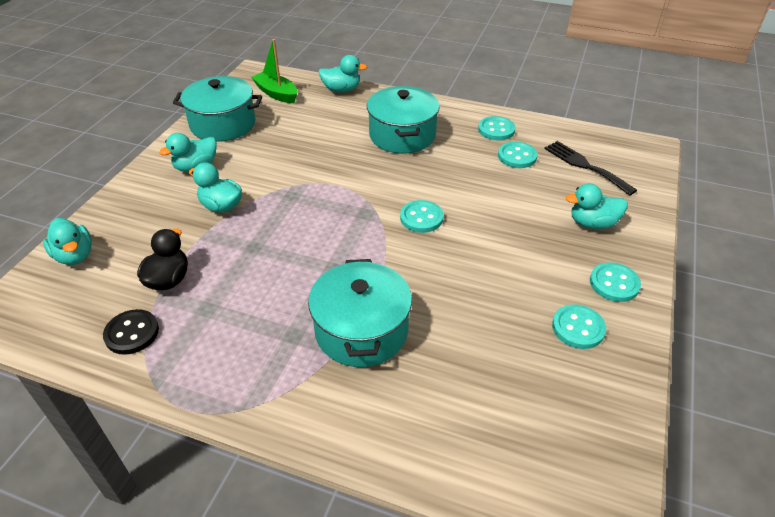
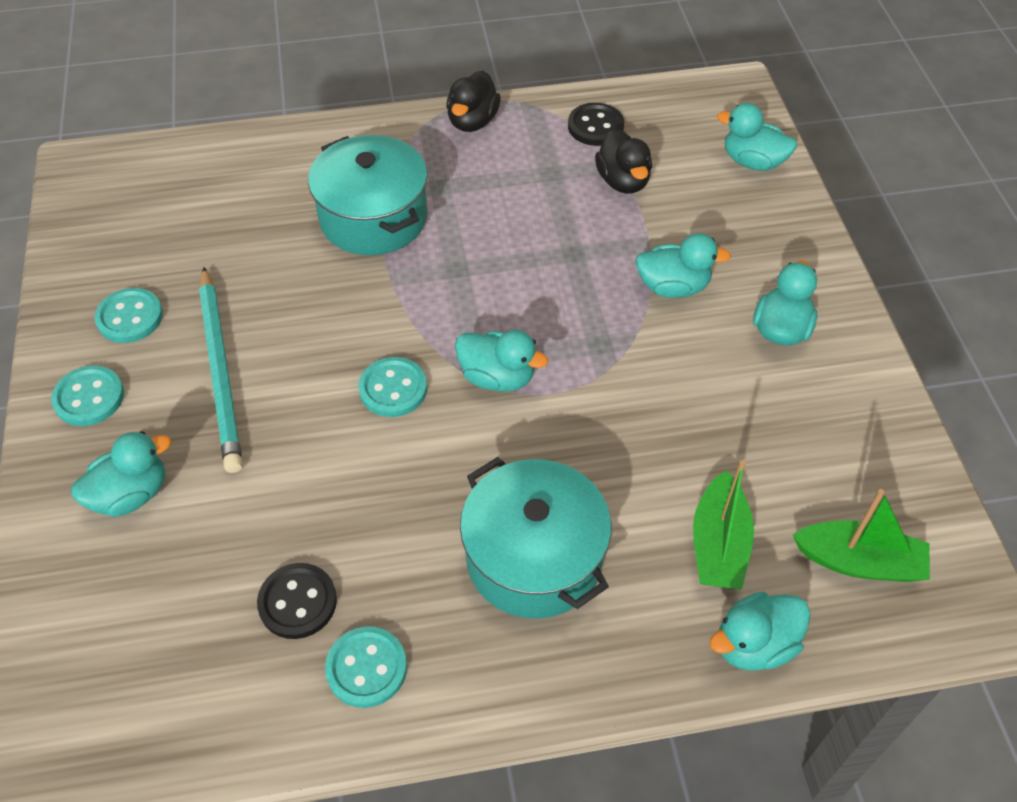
camera: 150 degrees right, 10 degrees up
turquoise pot [173,76,262,142] -> none
turquoise button [498,141,538,168] -> black button [257,563,337,639]
black fork [544,141,637,196] -> none
none -> turquoise pencil [199,267,243,473]
none -> black duck [446,71,501,132]
none -> turquoise duck [455,330,548,392]
none -> green boat [693,460,754,590]

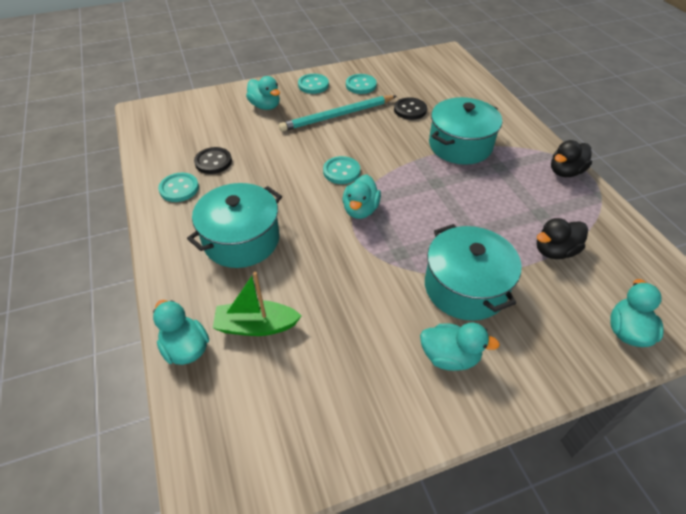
camera: 80 degrees right, 5 degrees down
black duck [446,71,501,132] -> black duck turned 45 degrees counterclockwise [551,140,592,177]
black button [568,103,624,146] -> black button moved to [394,97,427,120]
turquoise duck [635,233,731,298] -> turquoise pot [425,224,522,321]
green boat [793,489,930,582] -> none

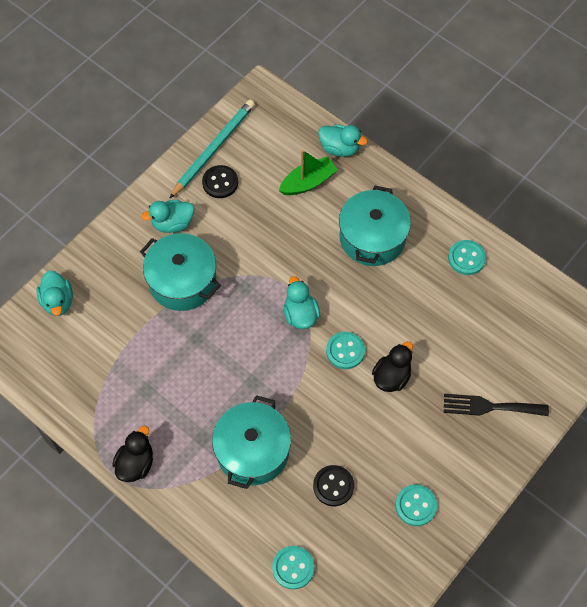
camera: 150 degrees right, 15 degrees up
black button [194,147,232,174] -> black button moved to [202,165,238,198]
turquoise duck [246,76,280,110] -> black fork [444,394,549,416]
turquoise pencil [279,95,397,132] -> turquoise pencil moved to [169,100,255,199]
turquoise button [298,74,329,94] -> turquoise button moved to [272,546,315,589]
black duck [537,218,588,259] -> black duck moved to [372,341,413,392]

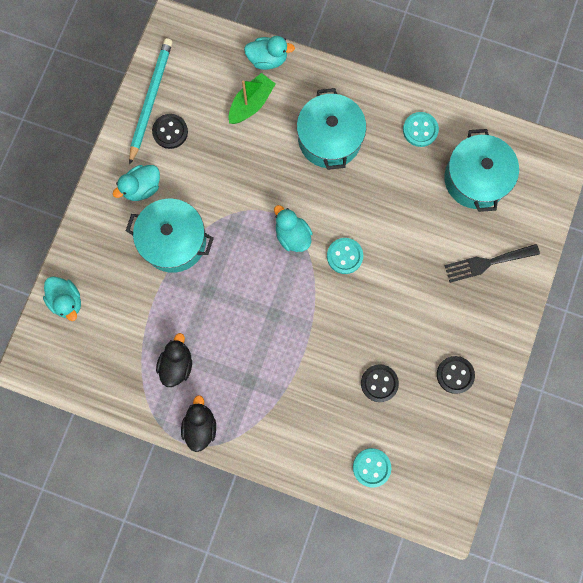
camera: 20 degrees left, 15 degrees up
turquoise pot [212,395,291,489] -> turquoise pot moved to [444,129,519,212]
black duck [372,341,413,392] -> black duck moved to [156,333,192,387]
turquoise button [395,484,437,526] -> black button [437,356,475,394]

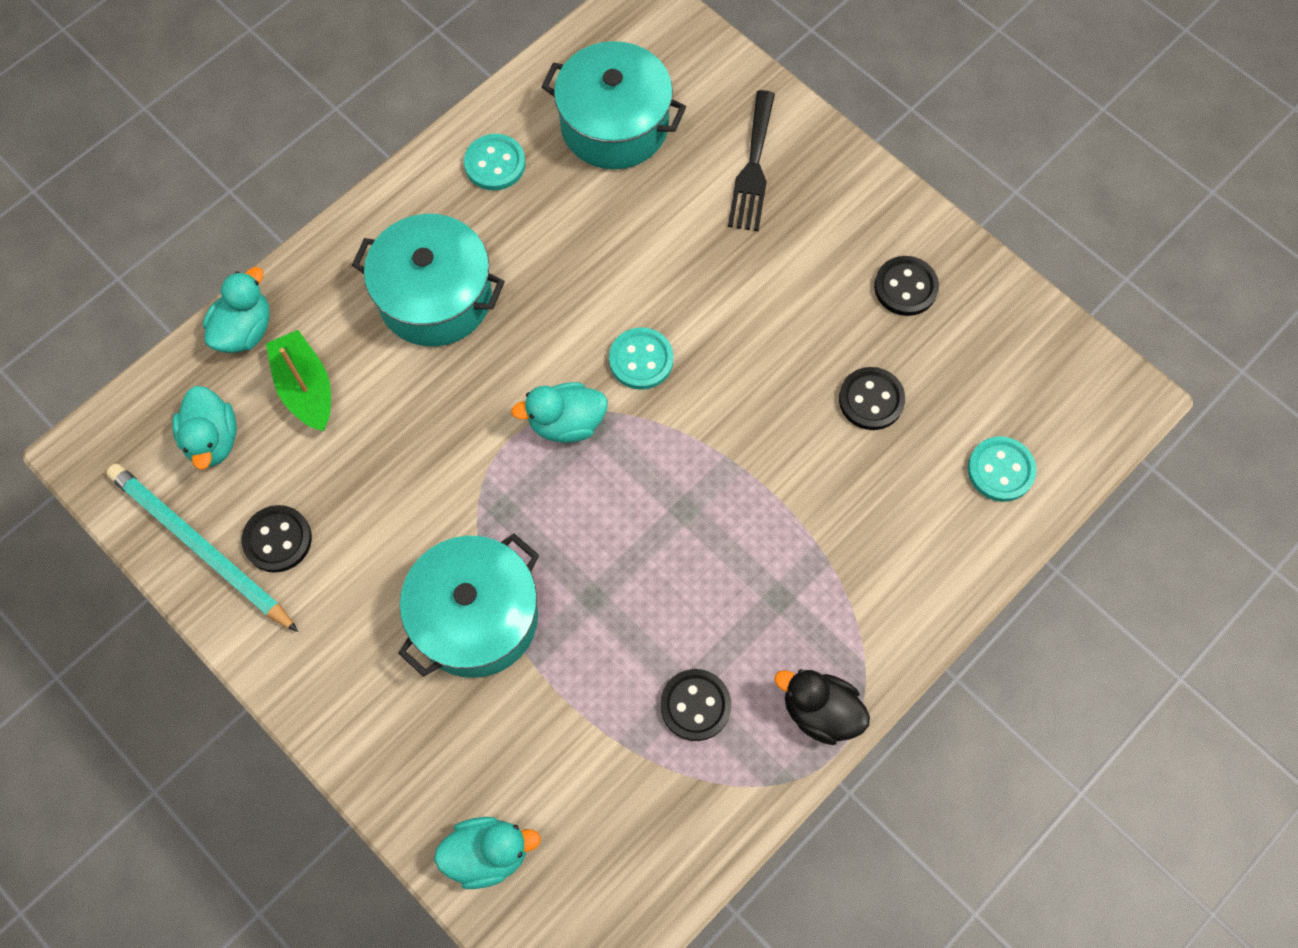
camera: 65 degrees left, 10 degrees down
turquoise duck [113,165,160,201] -> turquoise duck moved to [172,386,237,470]
black duck [156,333,192,387] -> black button [660,669,731,741]

